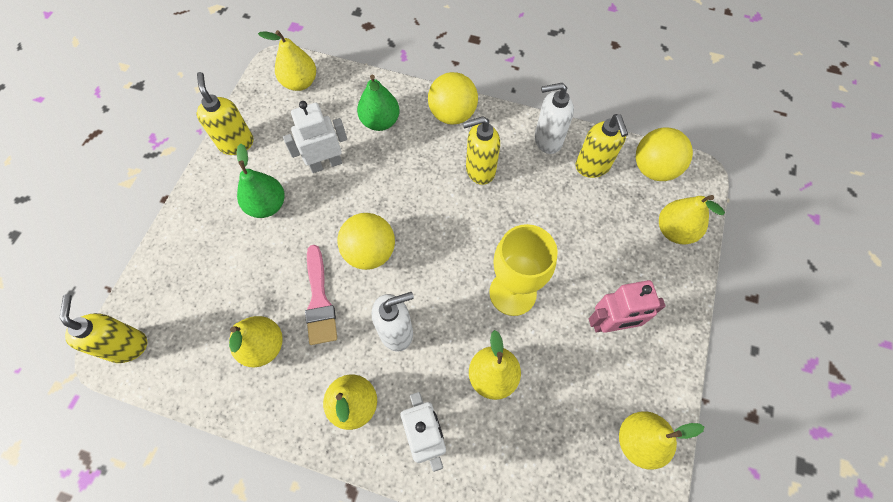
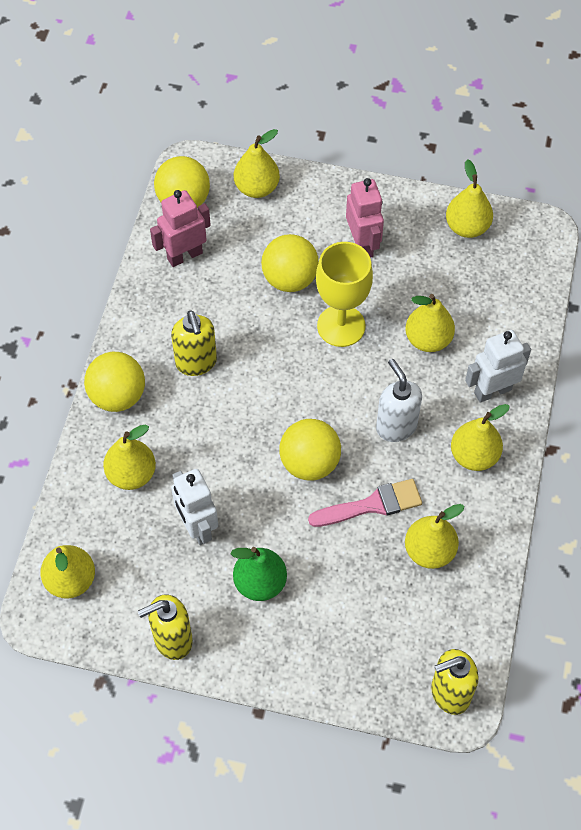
camera: 95 degrees left, 5 degrees down
green pear [357,75,400,131] -> yellow pear [103,424,156,490]
white soap dispenser [535,83,574,154] -> none
yellow soap dispenser [576,114,628,178] -> pink robot [150,190,211,267]
none -> yellow ball [261,234,319,292]

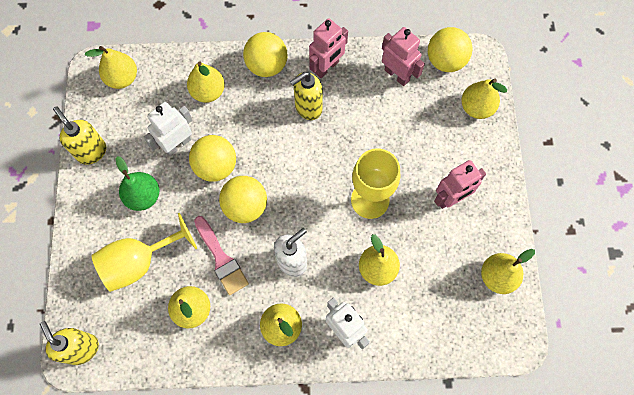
camera: 75 degrees right, 10 degrees up
yellow ball [261,234,319,292] -> yellow ball moved to [189,135,236,182]
none -> yellow goblet [92,213,197,292]
none -> pink robot [309,18,348,78]

